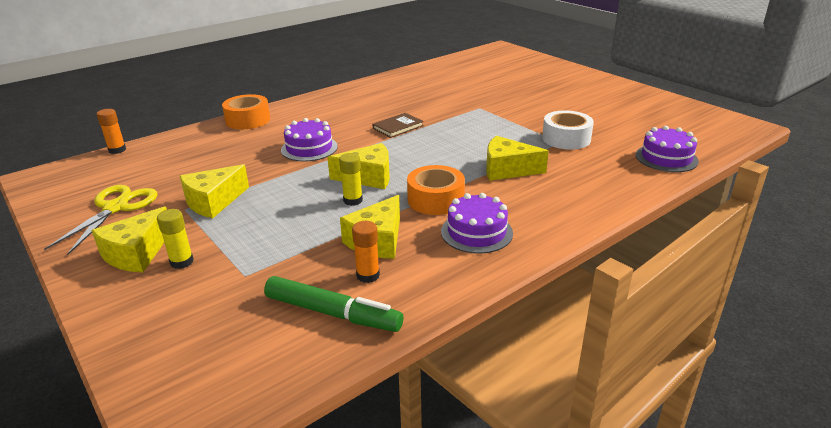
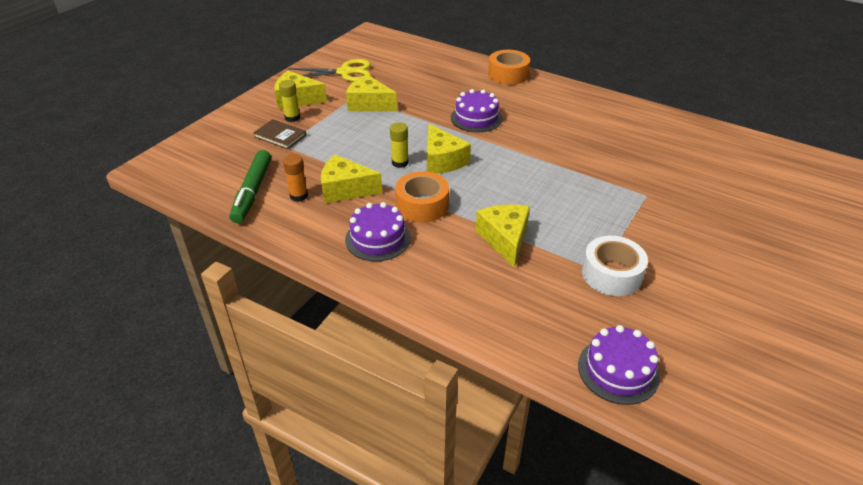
camera: 70 degrees right, 10 degrees up
orange glue stick [96,109,126,154] -> none
brown book [373,113,424,138] -> brown book moved to [253,119,306,149]

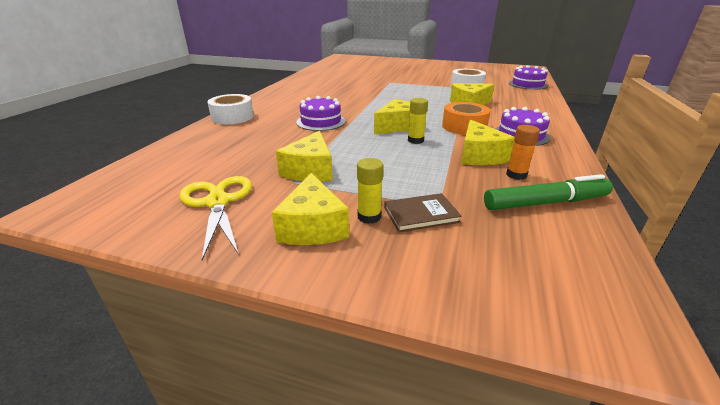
camera: 105 degrees left, 10 degrees down
brown book [253,119,306,149] -> brown book turned 60 degrees clockwise [384,193,462,232]
orange tape [488,50,530,85] -> white tape [207,94,254,124]

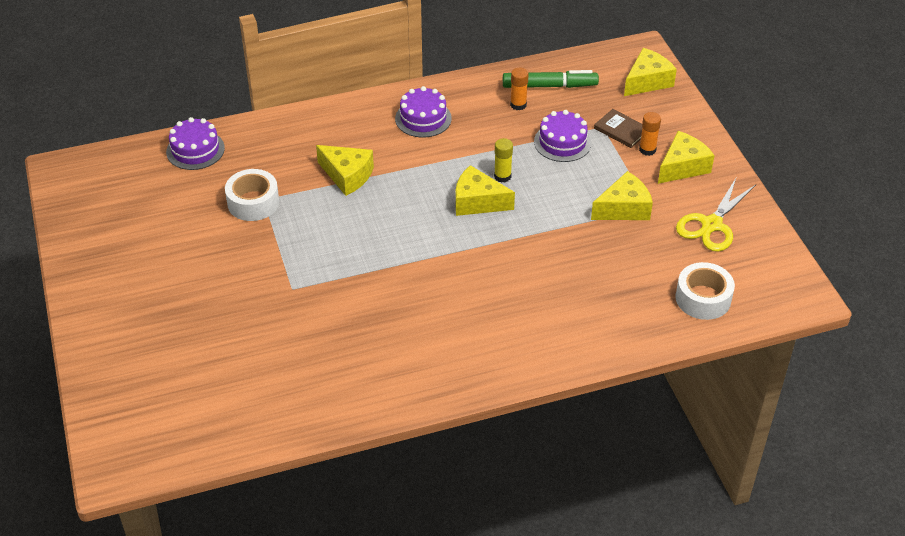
camera: 125 degrees left, 15 degrees up
white tape [207,94,254,124] -> white tape moved to [675,262,735,320]
purple cake [296,96,345,131] -> purple cake moved to [534,110,592,162]
yellow glue stick [357,158,383,224] -> orange glue stick [639,112,661,156]
orange tape [442,102,490,135] -> none
yellow cheese [461,119,514,165] -> yellow cheese moved to [624,48,677,96]
green marker [484,174,613,210] -> green marker turned 135 degrees clockwise [503,70,599,88]

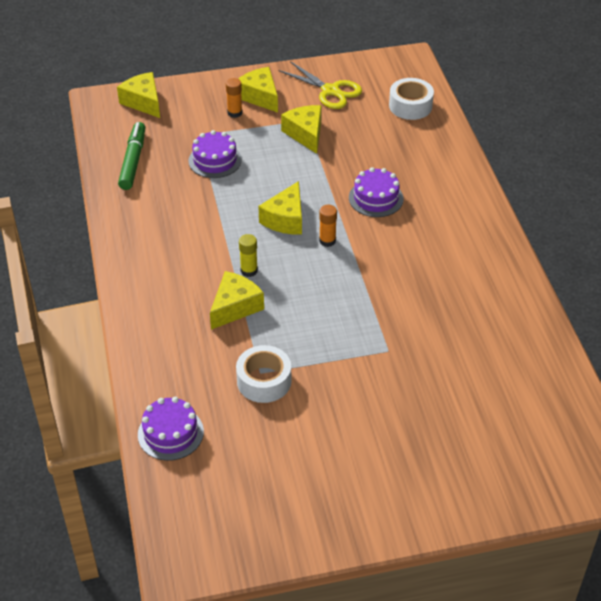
camera: 85 degrees left, 0 degrees up
purple cake [395,86,452,137] -> purple cake moved to [349,167,404,217]
yellow glue stick [494,138,513,182] -> yellow glue stick moved to [239,234,258,277]
orange glue stick [510,68,529,110] -> orange glue stick moved to [319,205,337,247]
brown book [594,109,642,148] -> none

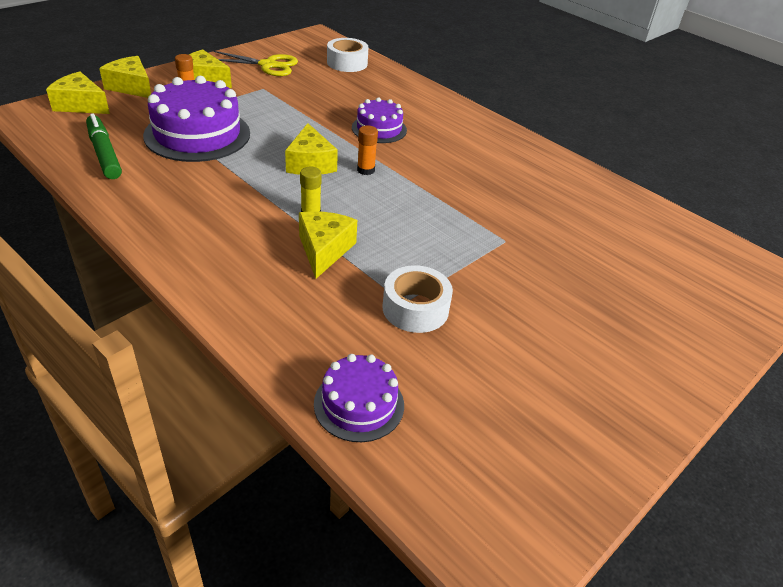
camera: 35 degrees left, 5 degrees down
purple cake [188,130,242,178] -> purple cake [143,76,250,162], size x1.76
yellow cheese [281,105,322,154] -> yellow cheese moved to [99,56,151,98]

